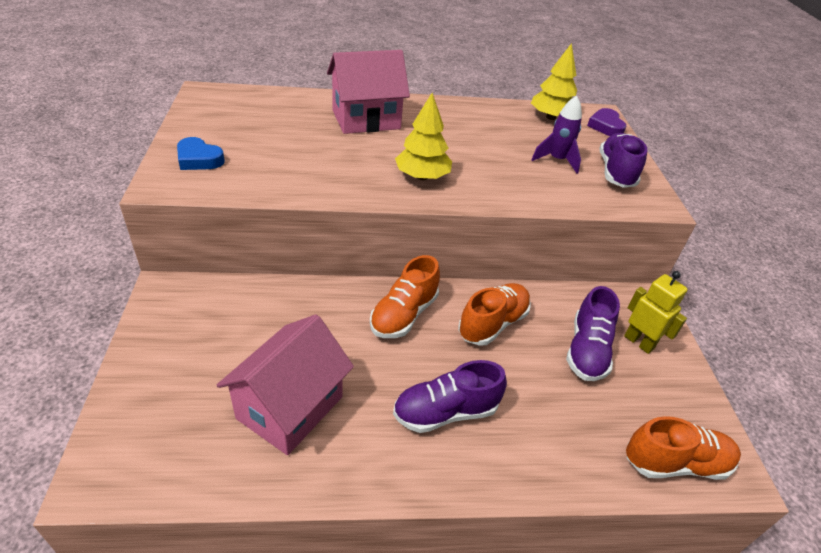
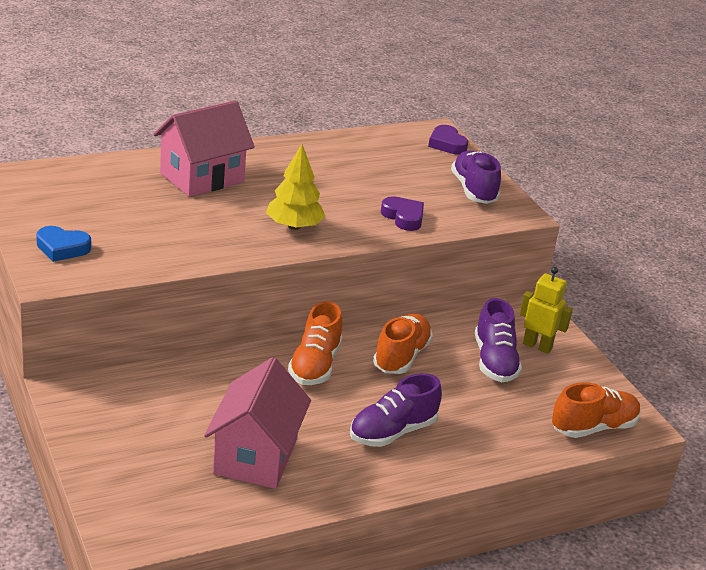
camera: 20 degrees left, 10 degrees down
yellow tree [531,43,577,120] -> none
purple rocket [531,96,582,174] -> none
none -> purple heart [381,196,424,231]

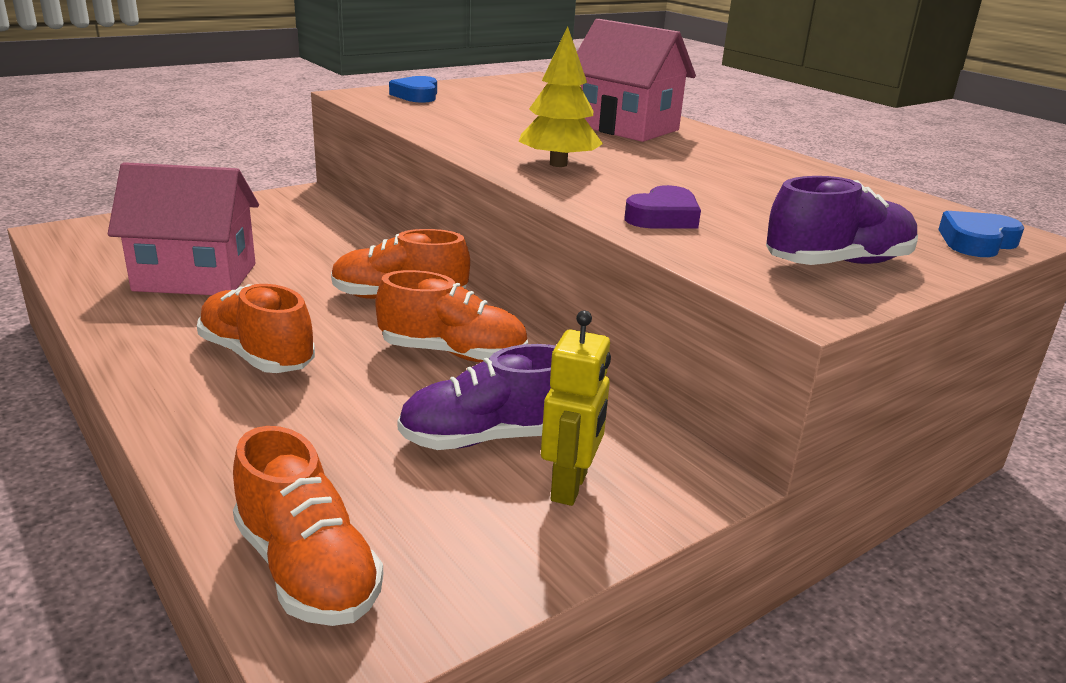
camera: 80 degrees right, 5 degrees down
purple shoe [350,373,442,447] -> orange shoe [197,284,315,373]
purple heart [428,125,468,154] -> blue heart [938,211,1024,257]

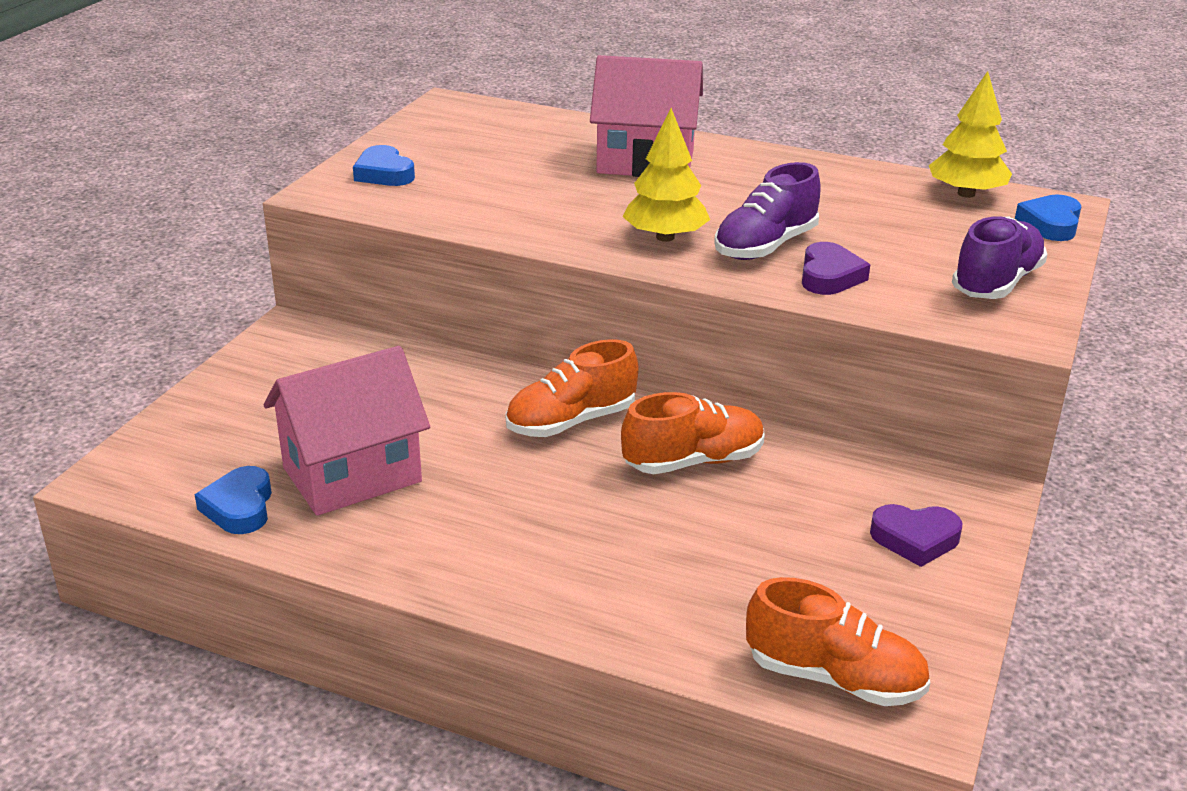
camera: 30 degrees left, 5 degrees up
orange shoe [197,284,315,373] -> none
purple shoe [397,344,556,450] -> purple shoe moved to [714,162,821,260]
yellow robot [541,310,611,506] -> purple heart [870,504,963,567]
none -> blue heart [195,466,272,534]
none -> yellow tree [929,71,1012,198]

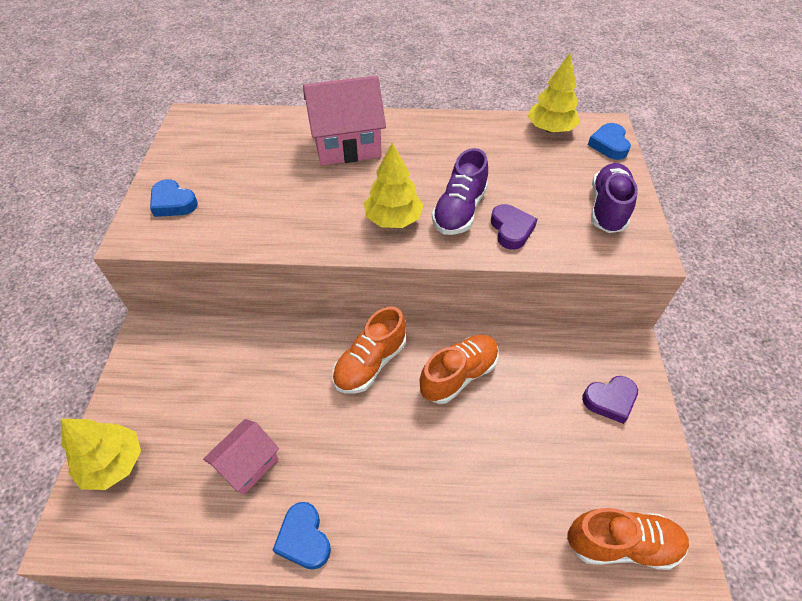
camera: 20 degrees left, 20 degrees up
blue heart [195,466,272,534] -> blue heart moved to [273,502,331,570]
pink house [264,346,430,516] -> pink house [203,419,279,495], size x0.60
none -> yellow tree [61,419,141,490]

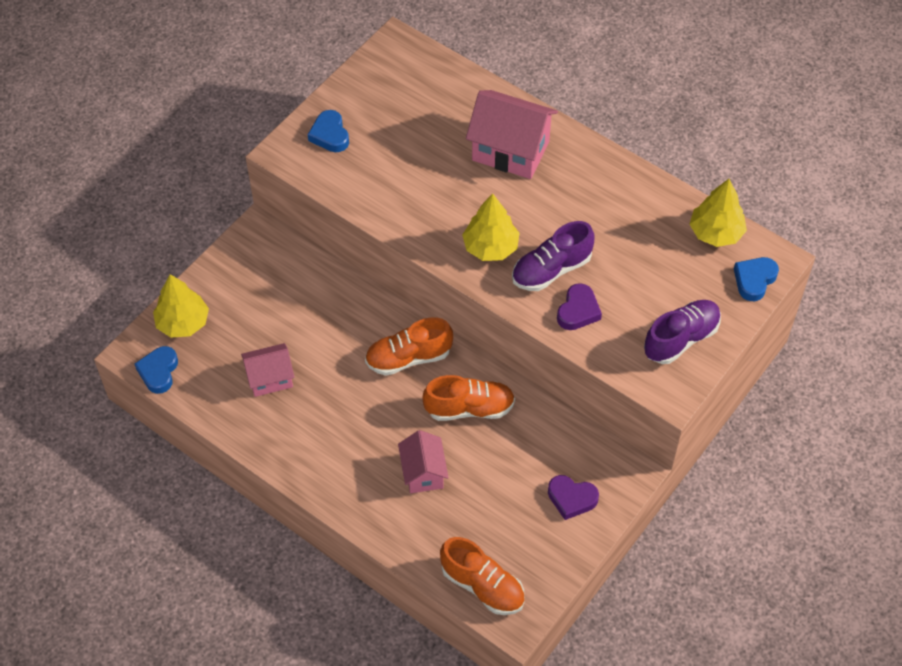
camera: 35 degrees right, 5 degrees up
blue heart [273,502,331,570] -> blue heart moved to [134,346,178,394]
none -> pink house [398,430,449,493]

